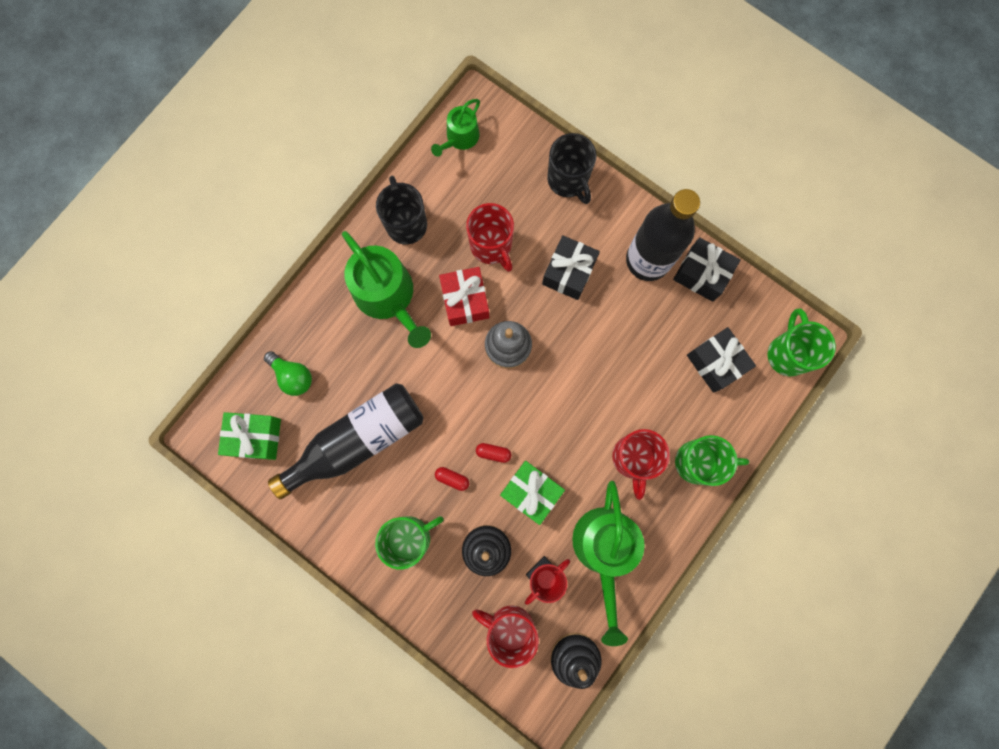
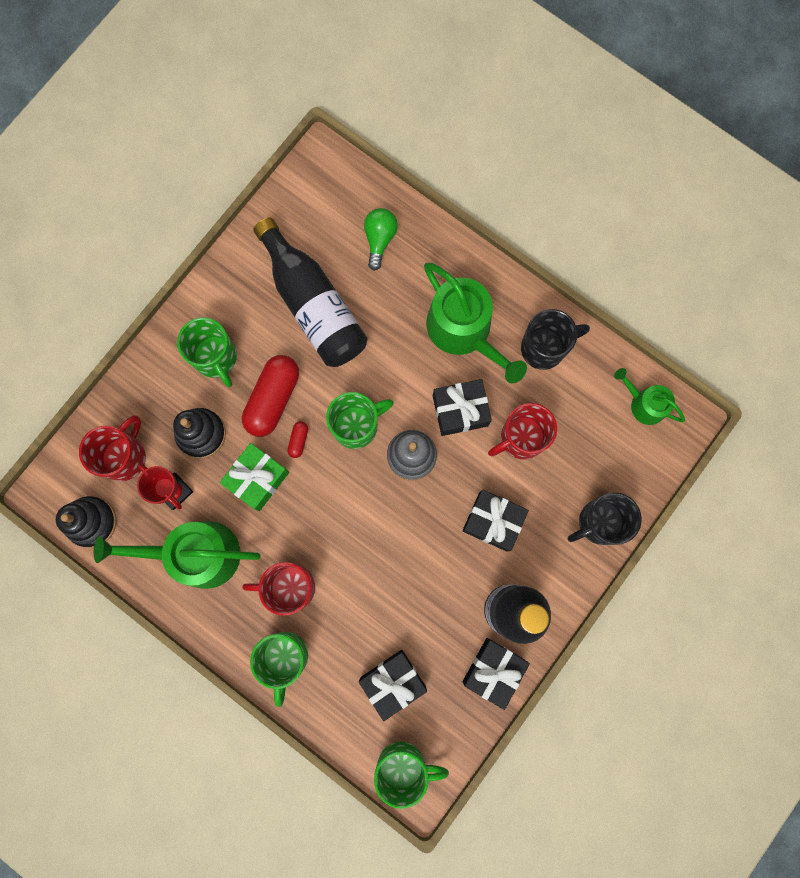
camera: 90 degrees right, 0 degrees up
green gift [218,412,281,460] -> none
green light bulb [264,351,312,396] -> green light bulb turned 150 degrees clockwise [364,208,398,271]
green watering can [342,231,431,348] -> green watering can turned 90 degrees counterclockwise [424,263,527,383]
red capsule [435,467,469,491] -> red capsule [242,355,299,437], size x2.31
red gift [439,267,489,326] -> black gift [433,379,492,436]
none -> green mug [326,392,394,449]

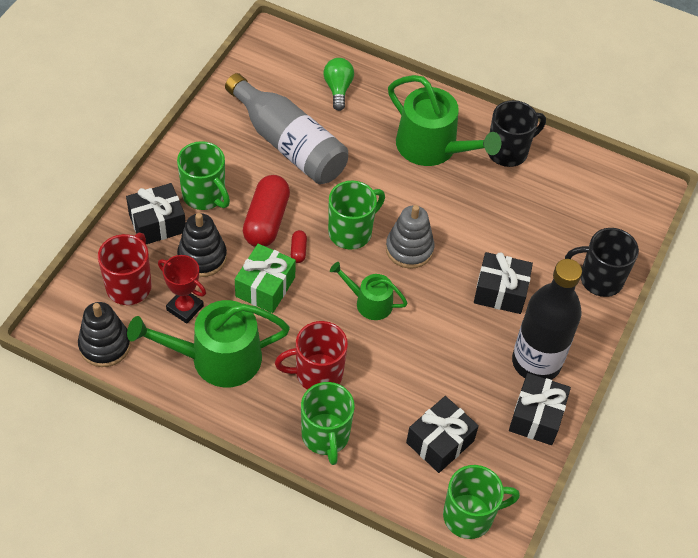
camera: 15 degrees left, 25 degrees down
black bottle [253,217,368,367] -> grey bottle [225,73,348,184]
black gift [433,379,492,436] -> black gift moved to [126,183,186,244]
red mug [488,403,557,459] -> none
black mug [568,492,642,545] -> black mug turned 45 degrees clockwise [565,228,639,297]
green watering can [614,368,685,425] -> green watering can moved to [330,262,408,320]

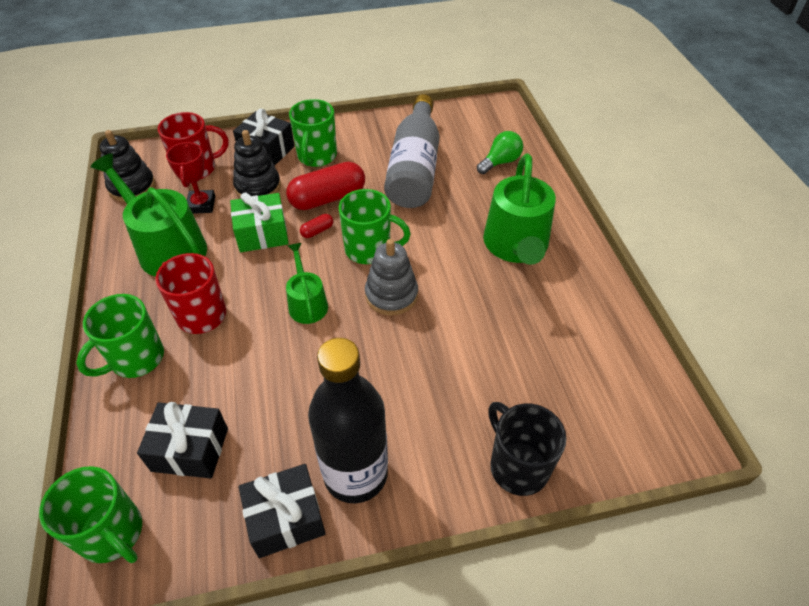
camera: 55 degrees right, 5 degrees down
black gift [474,252,533,314] -> none
black mug [488,100,546,167] -> none

